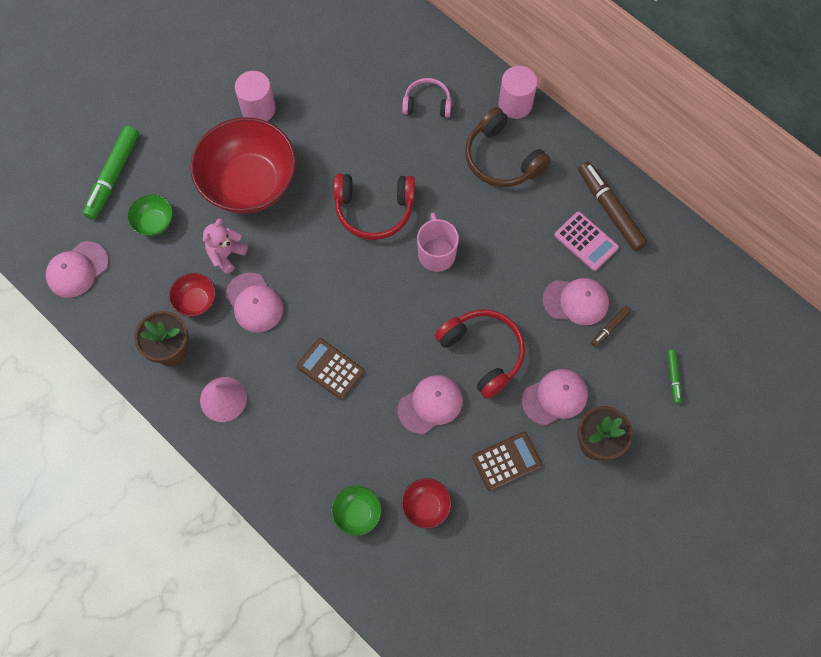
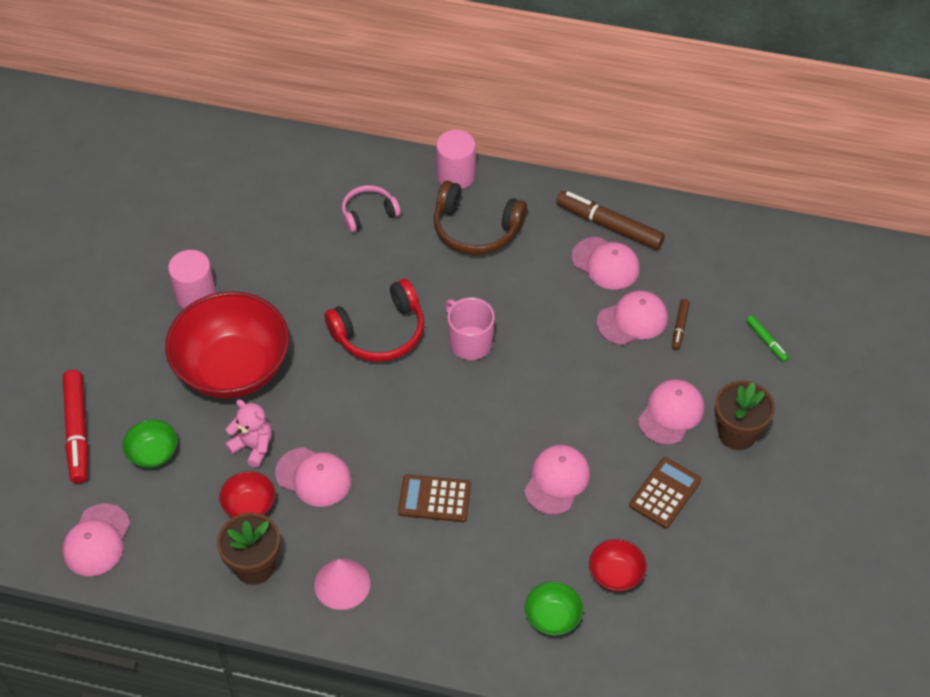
camera: 30 degrees left, 15 degrees down
green marker [83,126,139,220] -> red marker [63,370,88,483]
pink teddy bear [203,218,248,274] -> pink teddy bear turned 120 degrees clockwise [225,399,272,468]
red headphones [435,310,525,399] -> none
pink calculator [554,211,619,271] -> pink cap [572,237,640,289]

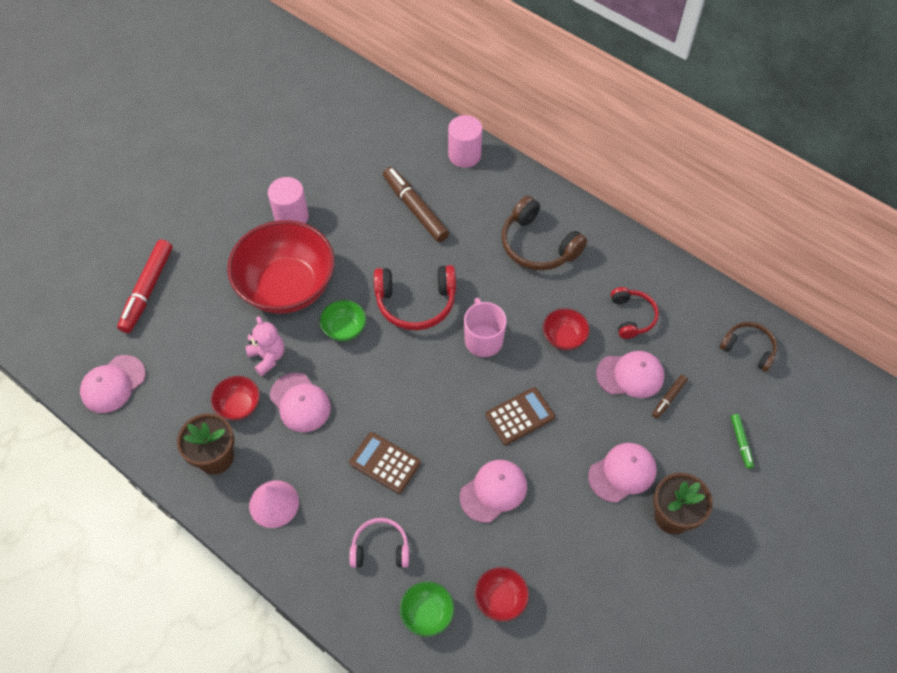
camera: 25 degrees right, 5 degrees up
green bowl [123,419,178,468] -> green bowl moved to [320,300,366,341]
pink headphones [342,185,401,232] -> pink headphones moved to [349,518,409,568]
pink cylinder [436,130,476,189] -> pink cylinder moved to [448,115,482,168]
brown marker [556,191,665,250] -> brown marker moved to [383,167,449,242]
pink cap [572,237,640,289] -> red headphones [611,287,659,339]
brown calculator [629,457,701,529] -> brown calculator moved to [485,387,555,445]
none -> red bowl [543,308,590,350]
none -> brown headphones [720,322,777,372]

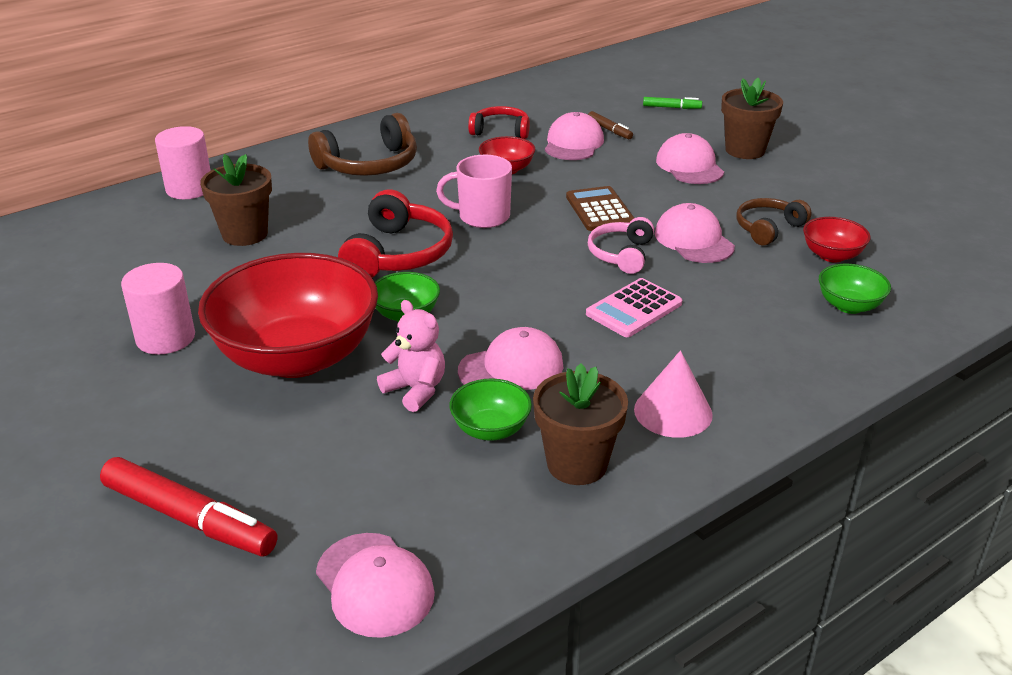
camera: 75 degrees left, 25 degrees down
red bowl [211,376,260,421] -> green bowl [449,378,532,441]
pink teddy bear [246,316,284,376] -> pink teddy bear turned 60 degrees clockwise [377,300,445,412]
brown calculator [349,432,421,494] -> pink calculator [586,278,682,337]
pink headphones [349,518,409,568] -> pink headphones moved to [588,217,654,274]
brown marker [383,167,449,242] -> brown flower pot [200,154,272,246]
brown headphones [720,322,777,372] -> brown headphones moved to [737,198,812,246]

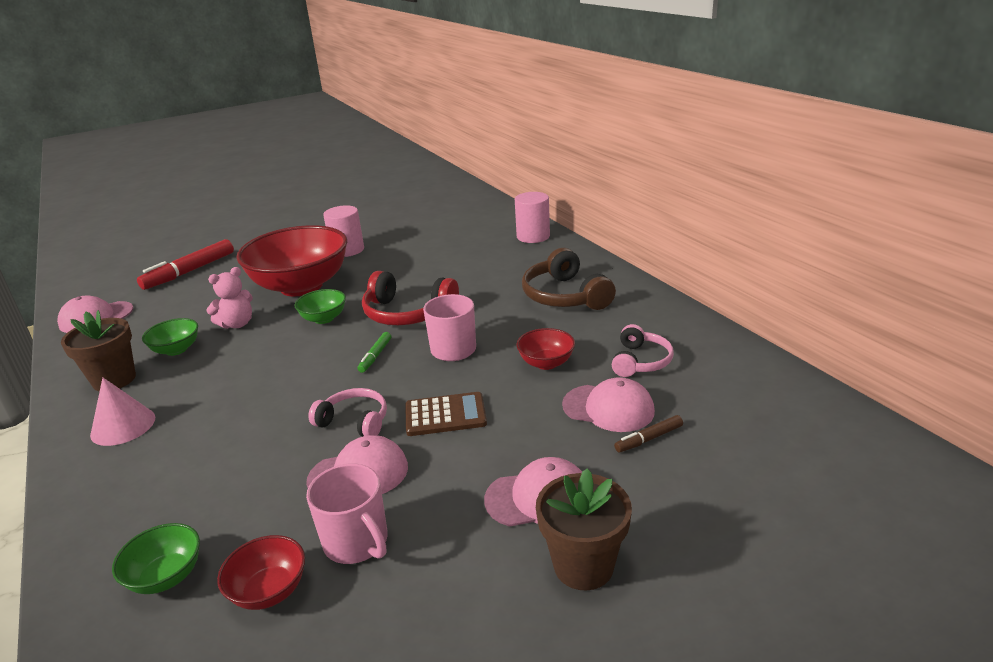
camera: 100 degrees right, 5 degrees down
brown flower pot [200,154,272,246] -> none
pink cap [458,327,563,390] -> none
red headphones [468,106,530,139] -> pink headphones [612,324,674,377]
pink calculator [586,278,682,337] -> none
green marker [643,97,702,109] -> green marker moved to [357,332,391,373]
brown headphones [737,198,812,246] -> pink mug [306,464,388,564]

